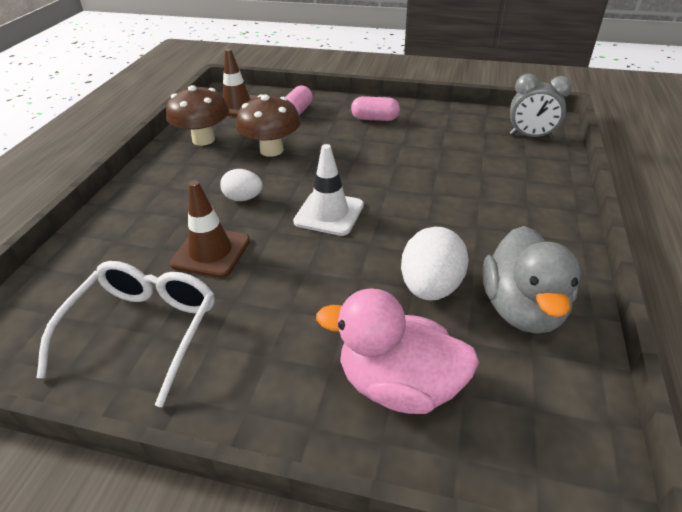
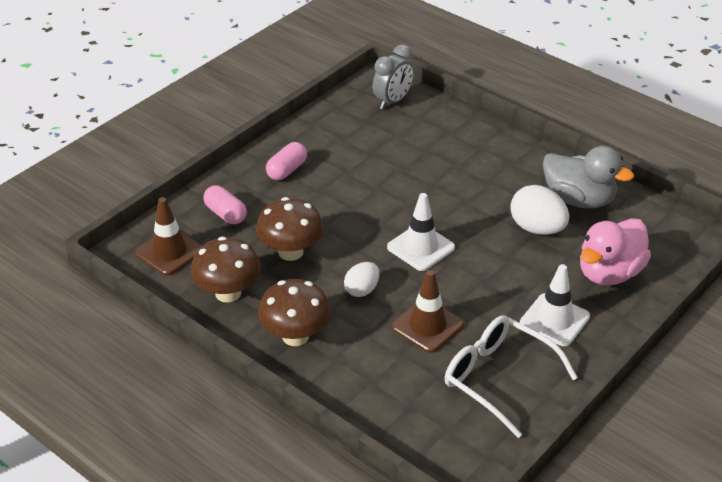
camera: 65 degrees left, 0 degrees up
none -> brown mushroom [258,279,331,346]
none -> white traffic cone [520,264,590,346]

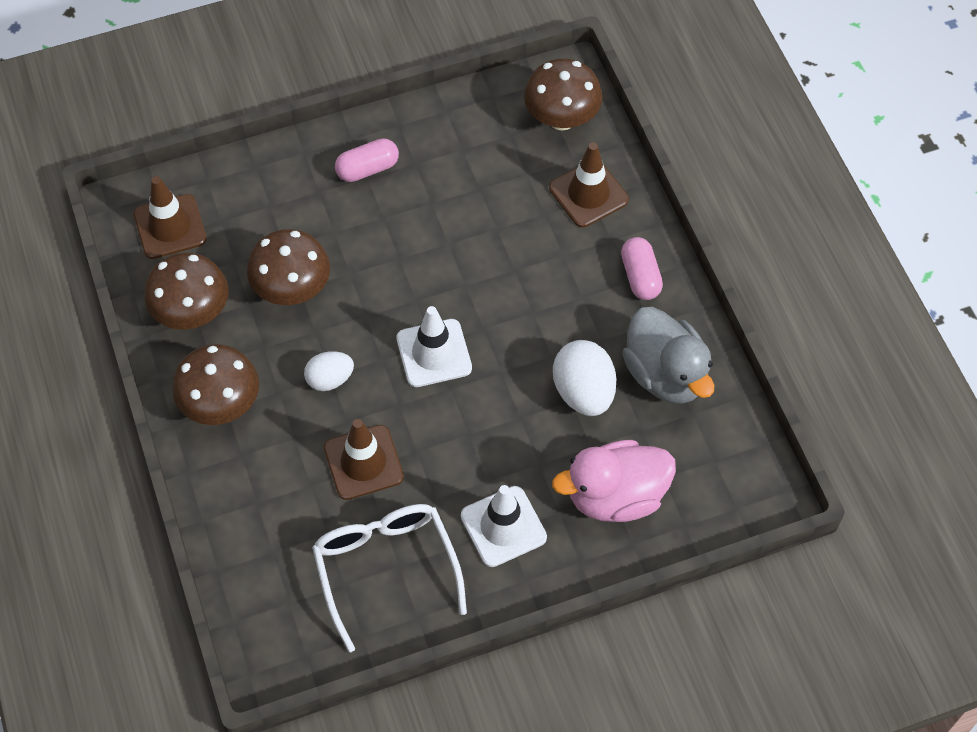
camera: 30 degrees right, 20 degrees up
pink capsule [203,185,247,224] -> pink capsule moved to [621,237,663,300]
grey clock [372,44,414,109] -> brown mushroom [524,59,603,131]
none -> brown traffic cone [549,142,629,227]

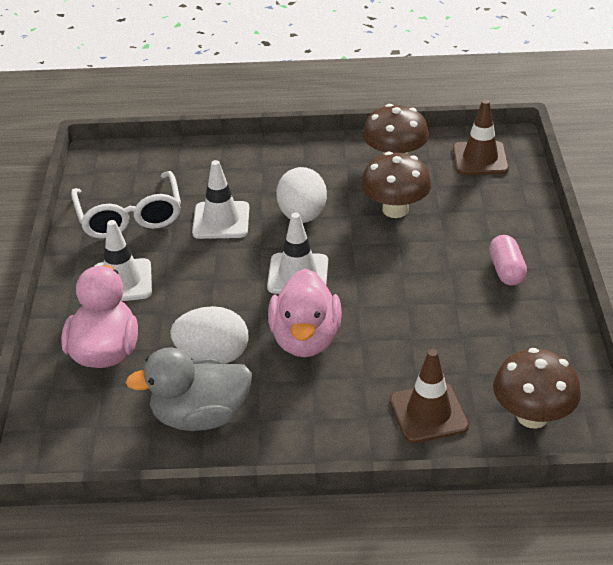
camera: 110 degrees right, 20 degrees down
brown mushroom [173,344,259,425] -> none
white egg [304,351,354,391] -> white egg [276,167,327,223], size x1.61
white glasses [312,504,467,652] -> white glasses turned 75 degrees clockwise [71,171,181,239]
brown traffic cone [324,419,404,500] -> white traffic cone [192,160,249,239]
pink capsule [621,237,663,300] -> none
none -> pink duck [268,269,342,357]

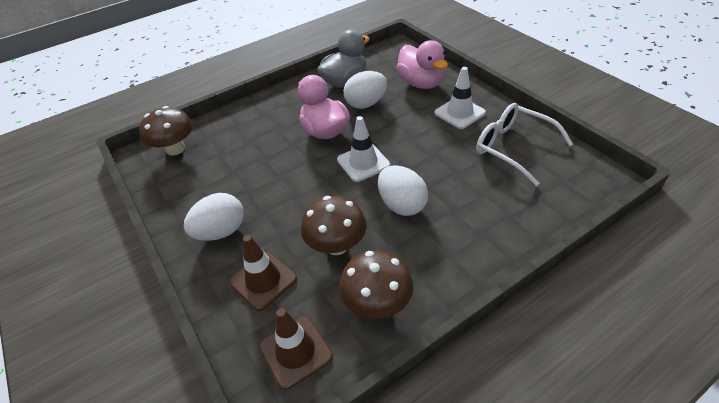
camera: 150 degrees right, 5 degrees up
white traffic cone [192,160,249,239] -> none
brown traffic cone [390,349,469,443] -> brown traffic cone moved to [229,235,297,311]
pink capsule [489,235,527,285] -> white egg [184,193,244,241]

